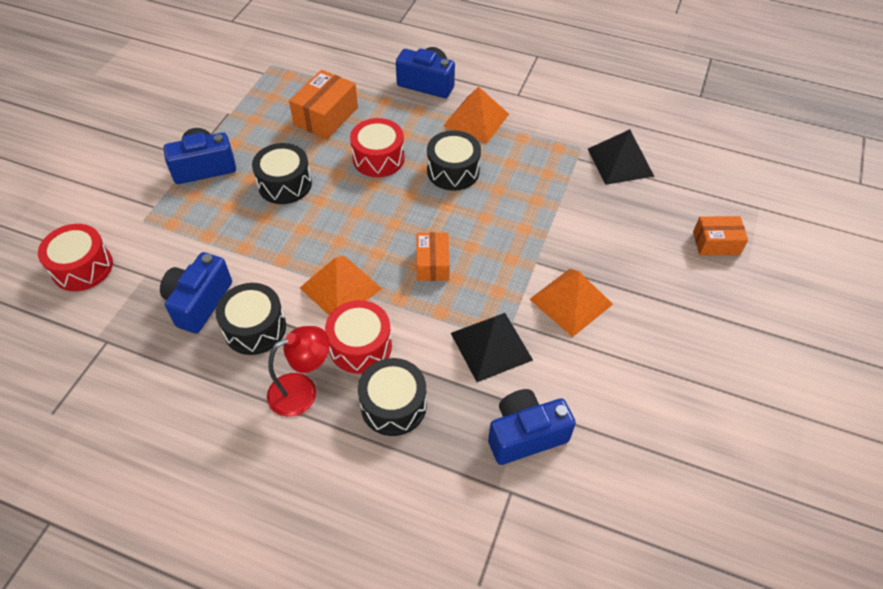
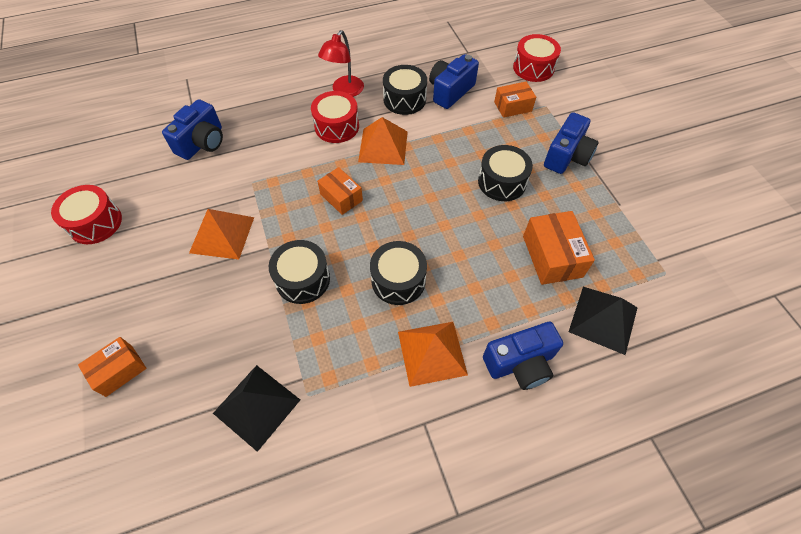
camera: 140 degrees right, 5 degrees up
blue camera [160,252,232,333] -> blue camera turned 120 degrees counterclockwise [429,54,479,109]
red drum [350,118,405,177] -> red drum moved to [51,185,122,244]
black drum [358,358,427,436] -> black drum moved to [269,240,330,304]
black pyramid [451,313,533,382] -> black pyramid moved to [569,287,638,355]
none -> orange box [494,81,536,118]

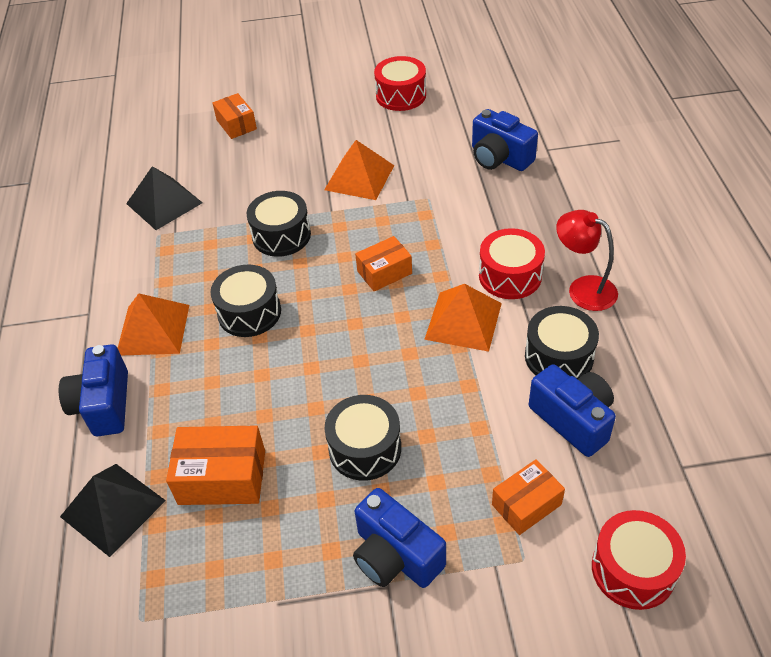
camera: 105 degrees right, 10 degrees down
orange box [494,81,536,118] -> orange box turned 60 degrees clockwise [492,459,565,535]

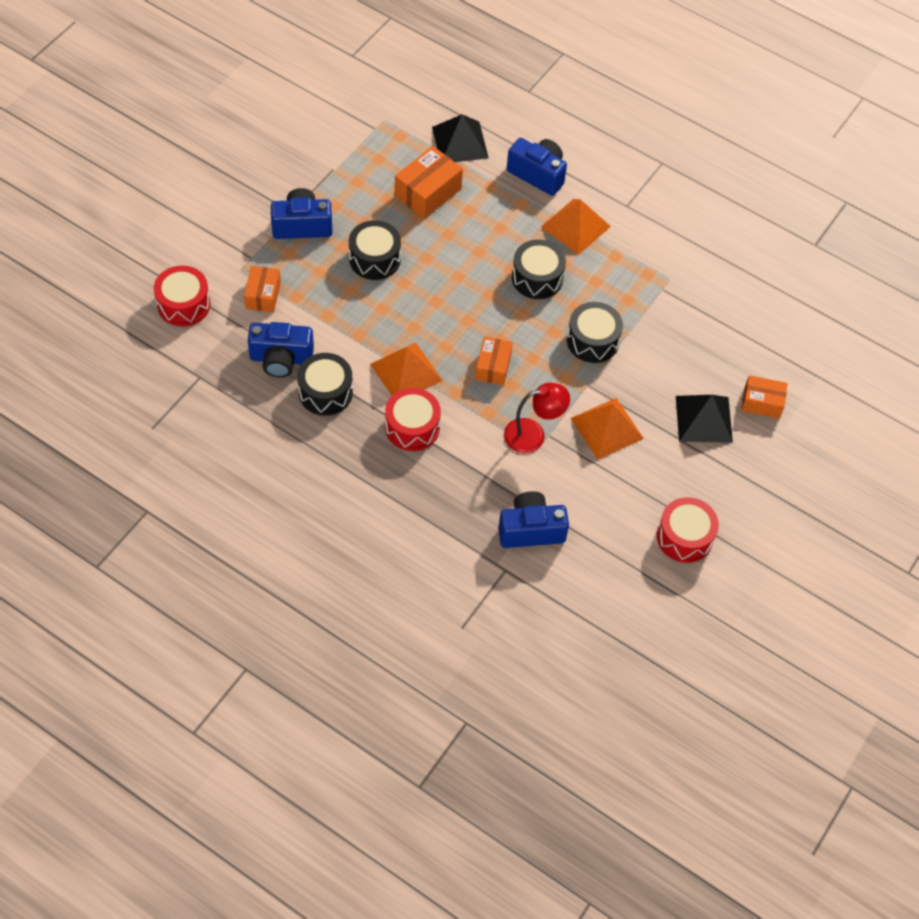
camera: 125 degrees right, 10 degrees up
black pyramid [126,166,202,230] -> black pyramid moved to [676,395,733,443]
red lamp [556,210,618,311] -> red lamp moved to [504,383,570,453]

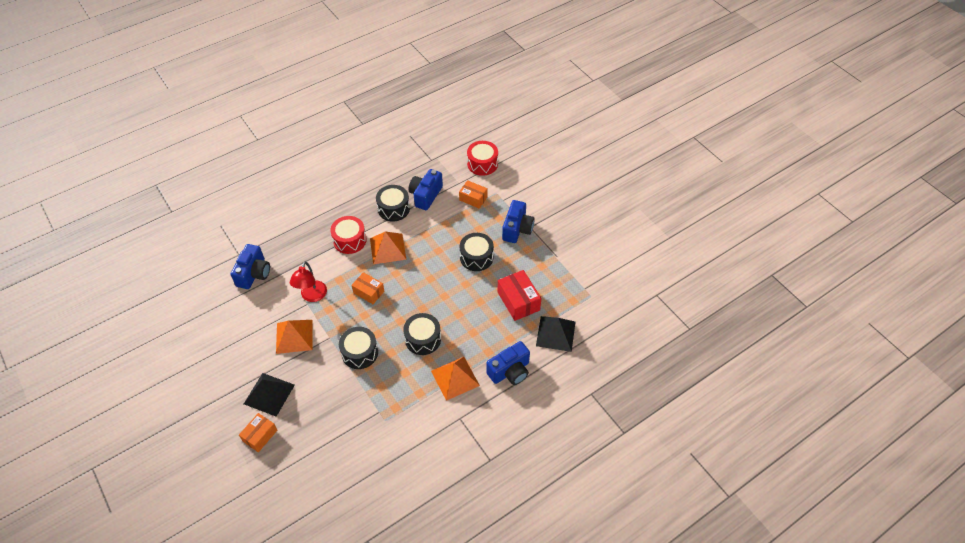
camera: 115 degrees right, 5 degrees down
orange box [395,146,463,219] -> red box [497,270,542,321]
red drum [657,497,719,563] -> none

